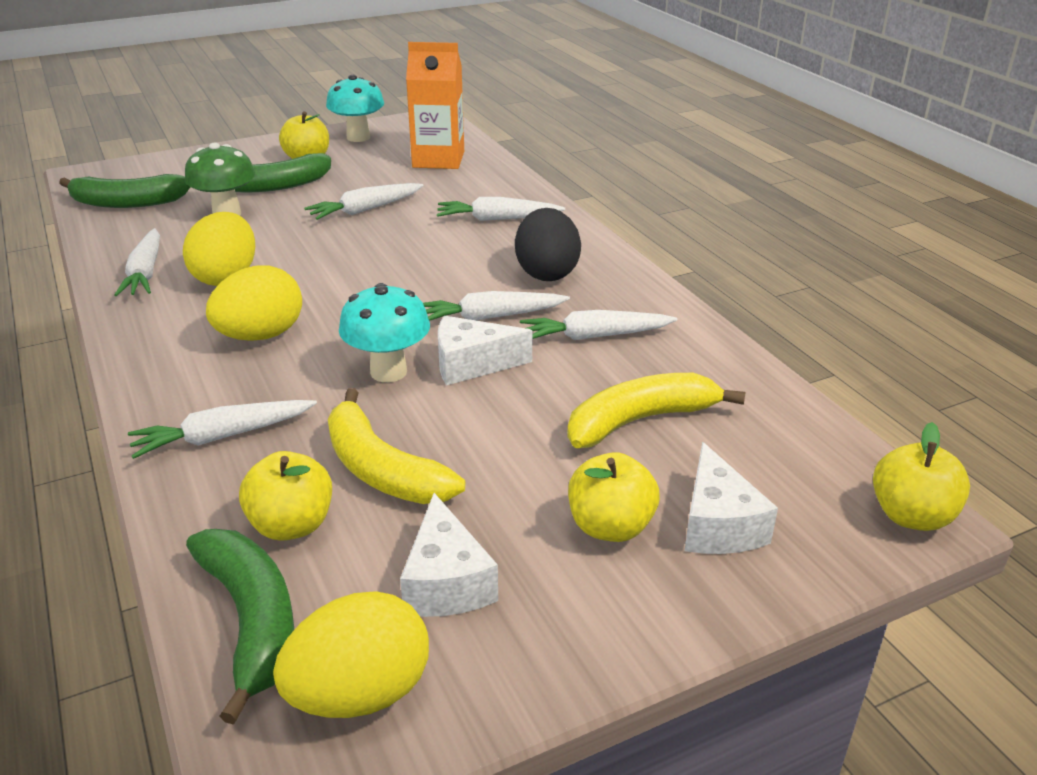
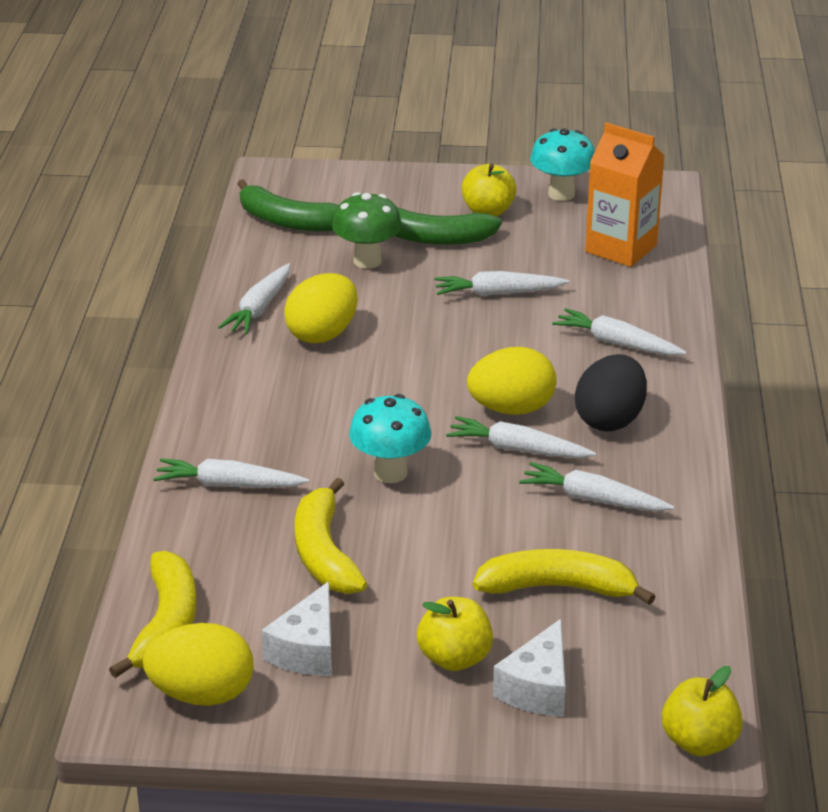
camera: 30 degrees right, 0 degrees up
green banana [186,529,294,725] -> yellow banana [109,551,197,678]
yellow egg [206,265,302,341] -> yellow egg moved to [467,347,557,415]
yellow apple [239,451,332,540] -> none
white cheese [438,316,533,385] -> none

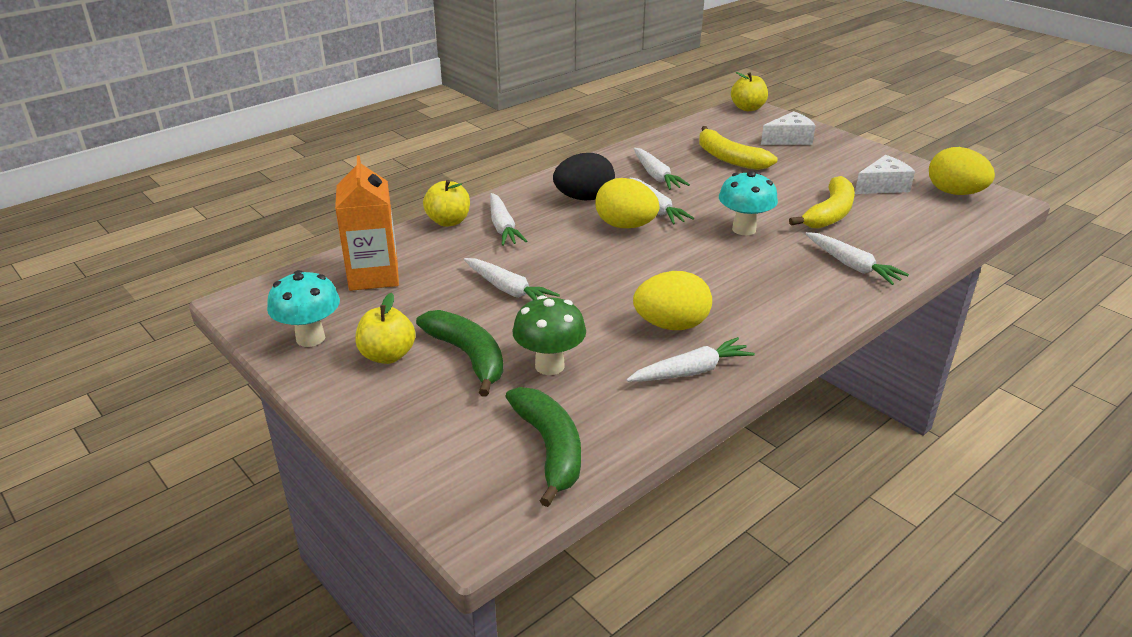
camera: 135 degrees left, 0 degrees up
yellow banana [109,551,197,678] -> none
yellow apple [417,597,493,671] -> yellow apple moved to [423,180,470,227]

